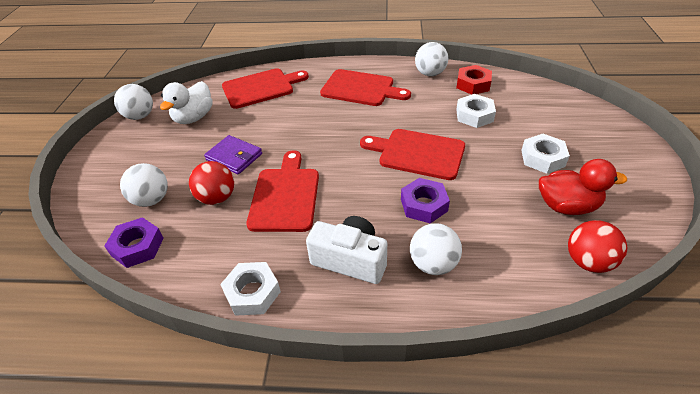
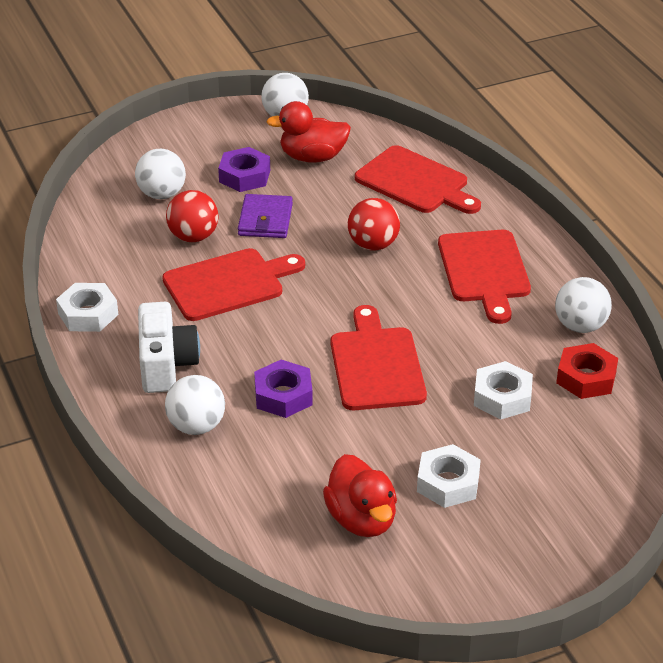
camera: 60 degrees right, 5 degrees down
purple nut [104,217,164,268] -> purple nut moved to [218,147,270,192]
white duck [160,81,213,124] -> red duck [266,101,351,163]
red ball [568,220,627,273] -> red ball moved to [348,198,400,251]

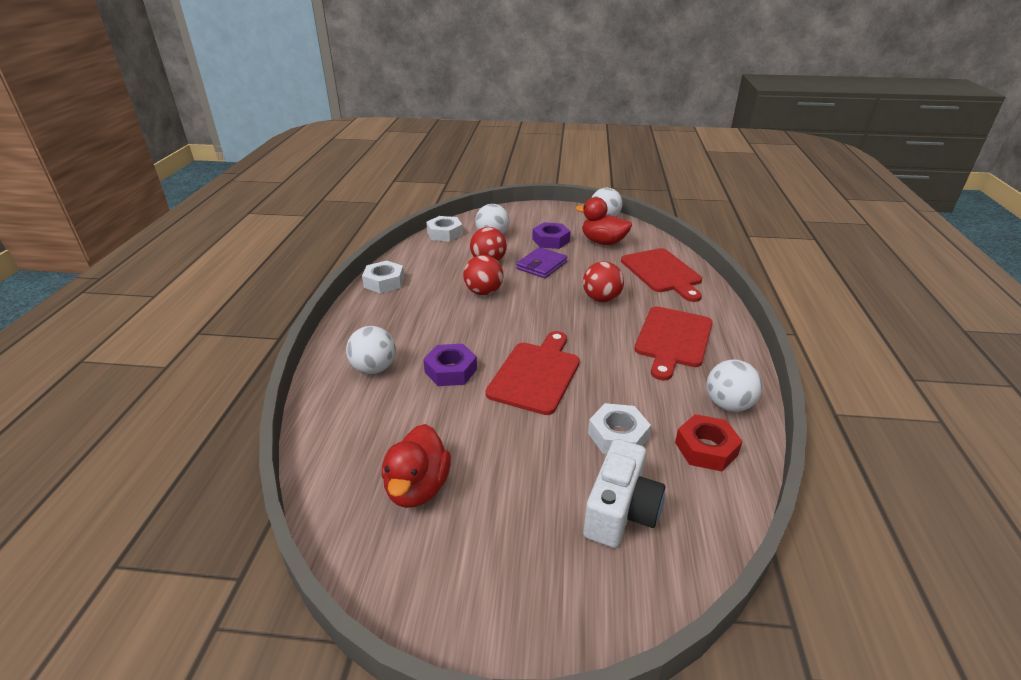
camera: 30 degrees right, 5 degrees down
white camera [138,302,200,393] -> white camera moved to [583,439,665,548]
red cutting board [162,248,305,321] -> red ball [463,255,503,295]
white nut [417,444,481,508] -> white nut moved to [426,216,463,242]

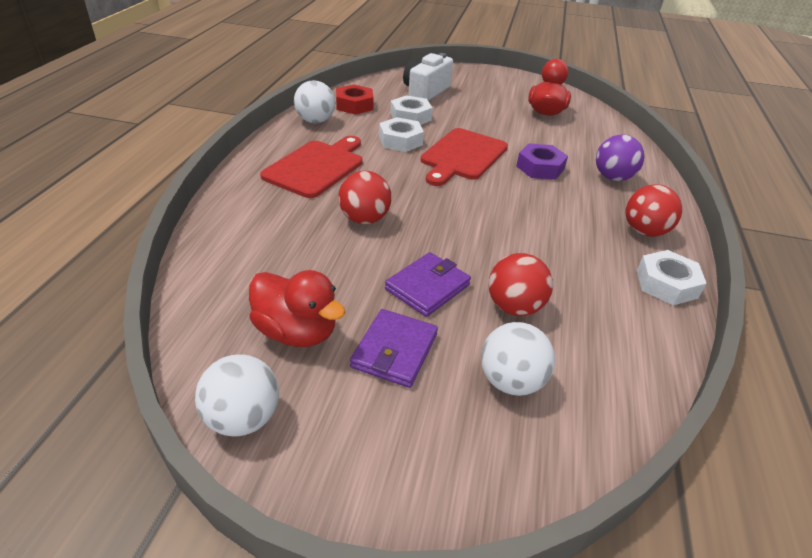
camera: 175 degrees left, 5 degrees up
white ball [346,326,396,374] -> purple ball [596,135,645,181]
white nut [426,216,463,242] -> white nut moved to [379,117,424,152]
red ball [463,255,503,295] -> red ball moved to [626,184,682,237]
purple nut [532,222,571,249] -> purple wallet [350,309,438,388]
red cutting board [621,248,702,302] -> none

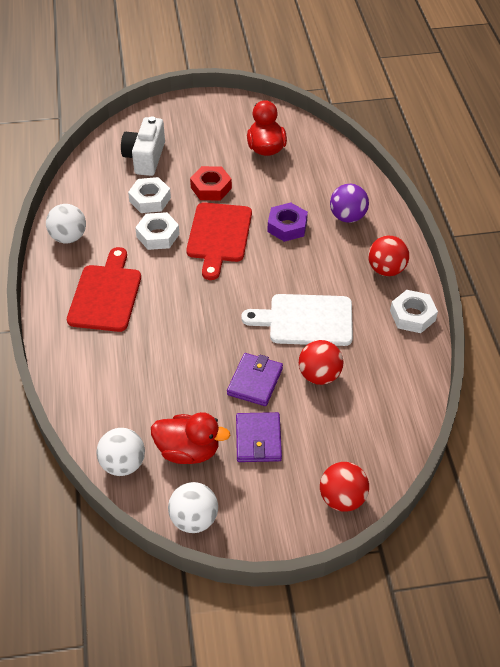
camera: 20 degrees left, 10 degrees up
red nut [336,84,374,115] -> red nut moved to [190,166,232,201]
red ball [338,171,392,224] -> red ball moved to [320,462,369,512]
white ball [481,322,555,396] -> white ball moved to [96,428,145,476]
none -> white cutting board [241,294,353,346]

